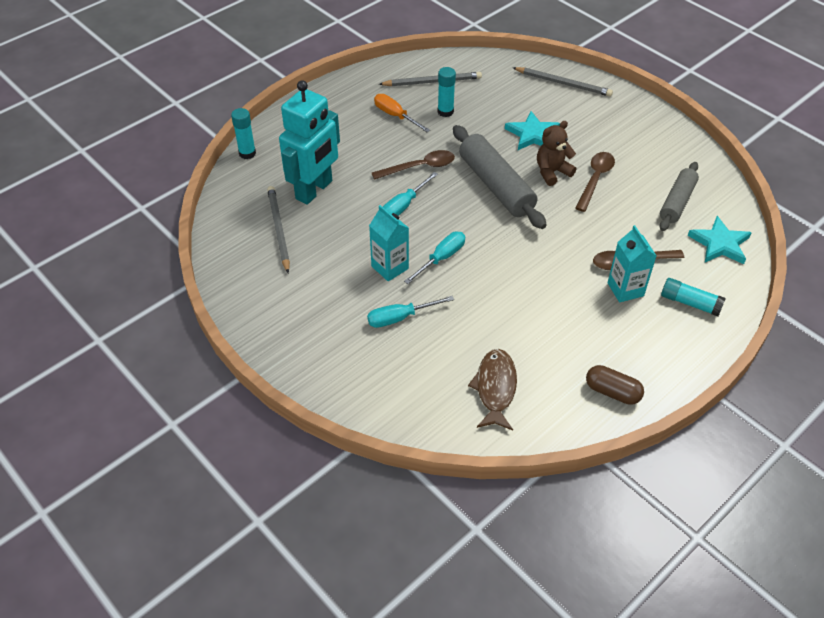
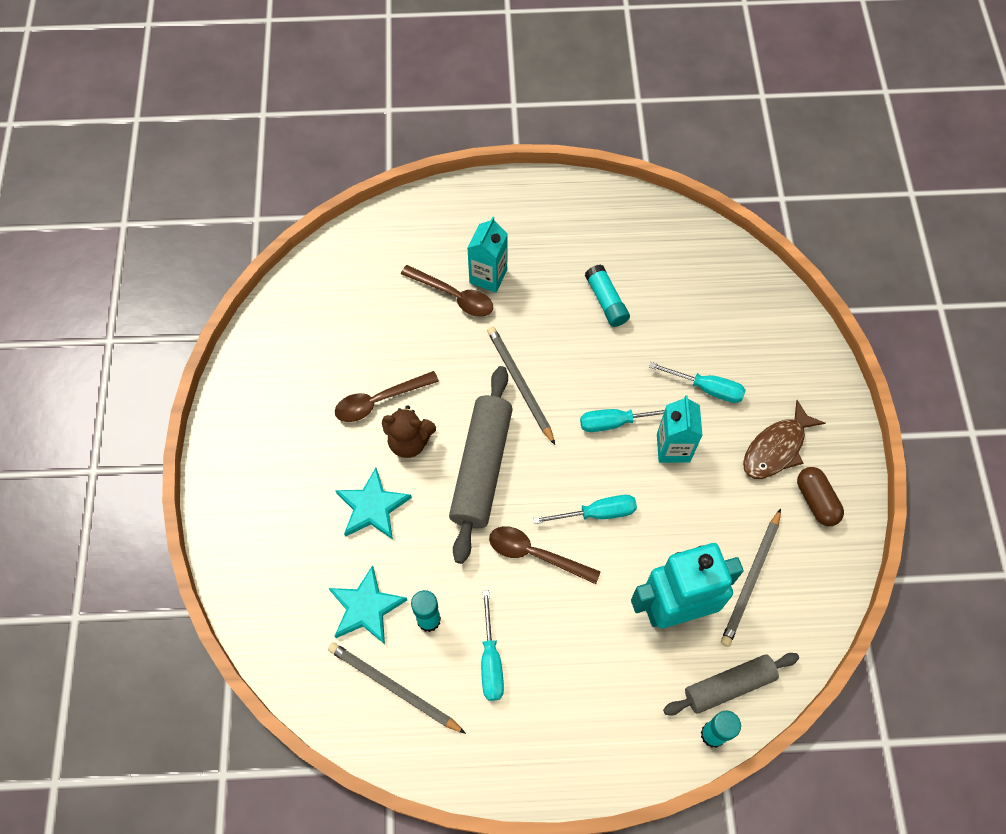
camera: 140 degrees left, 15 degrees up
orange screwdriver [374,94,430,132] -> turquoise screwdriver [481,590,504,701]
brown fish [468,349,517,431] -> brown fish moved to [743,400,825,479]
grey pencil [513,67,613,97] -> grey pencil moved to [487,327,555,445]
brown capsule [586,365,644,405] -> brown capsule moved to [797,467,844,526]
grey rolling pin [660,162,699,231] -> grey rolling pin moved to [663,653,799,715]
turquoise glue stick [661,278,726,317] -> turquoise glue stick moved to [585,264,630,327]
turquoise star [688,216,752,264] -> turquoise star moved to [329,565,407,644]

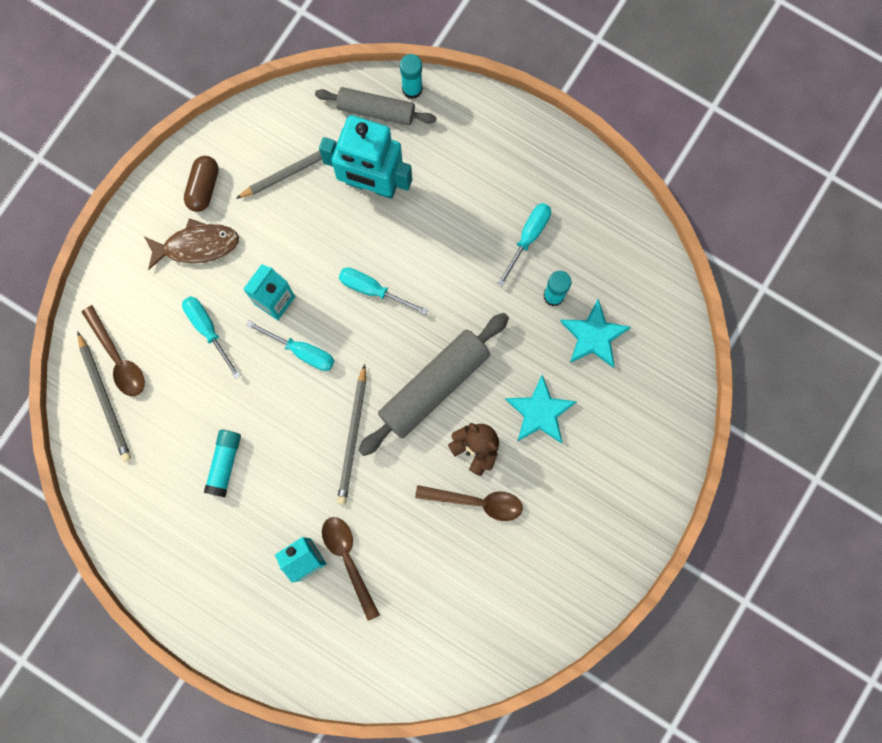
camera: 145 degrees left, 15 degrees up
grey pencil [328,642,466,734] -> grey pencil moved to [77,331,131,462]
brown spoon [489,526,601,584] -> brown spoon moved to [82,305,145,396]

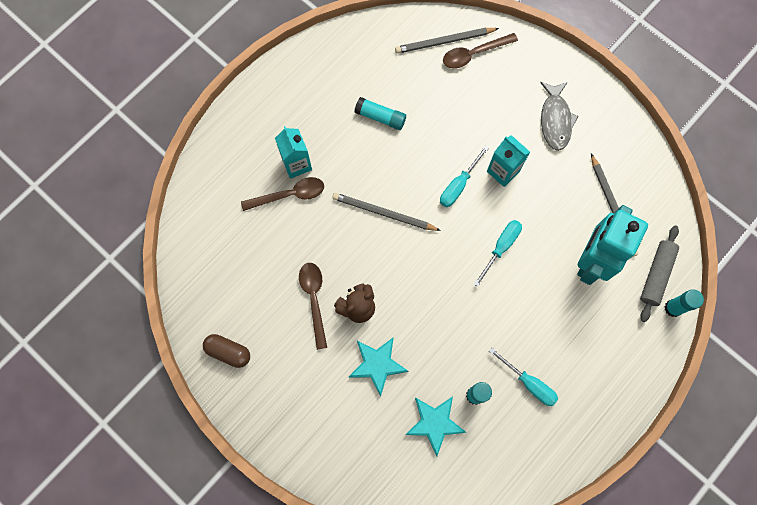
camera: 100 degrees right, 5 degrees down
brown fish [144,218,239,270] -> grey fish [540,82,578,151]
turquoise screwdriver [182,296,241,379] -> none
brown capsule [184,156,218,212] -> brown capsule moved to [203,334,250,368]
grey rolling pin [358,313,509,456] -> none
brown spoon [415,485,523,521] -> brown spoon turned 150 degrees clockwise [299,263,327,350]

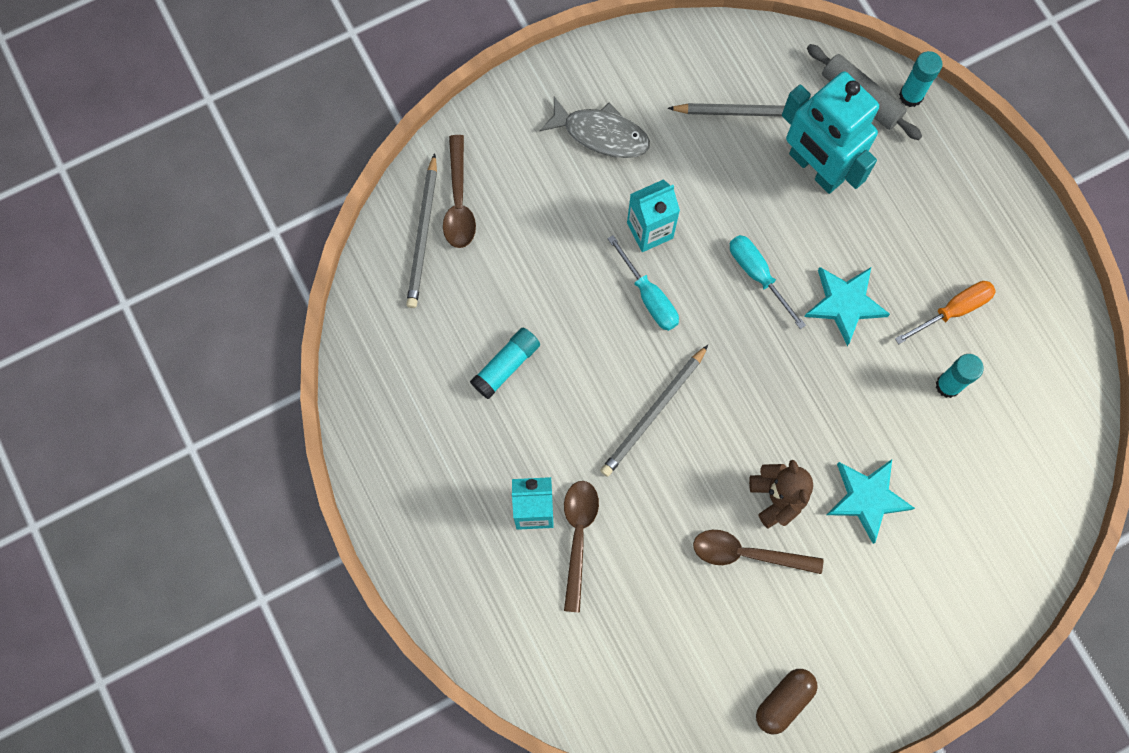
camera: 70 degrees left, 0 degrees up
turquoise star [405,396,467,456] -> turquoise star moved to [804,267,890,346]
turquoise screwdriver [489,348,558,406] -> orange screwdriver [895,281,996,345]

